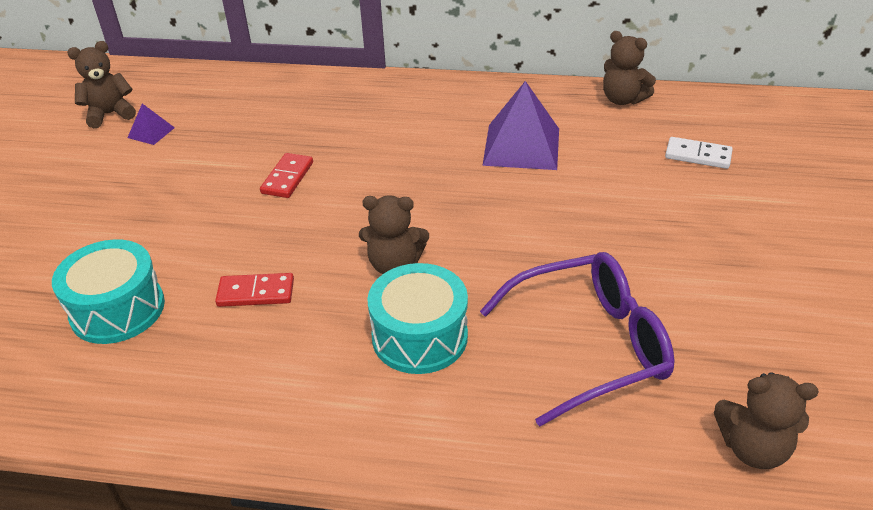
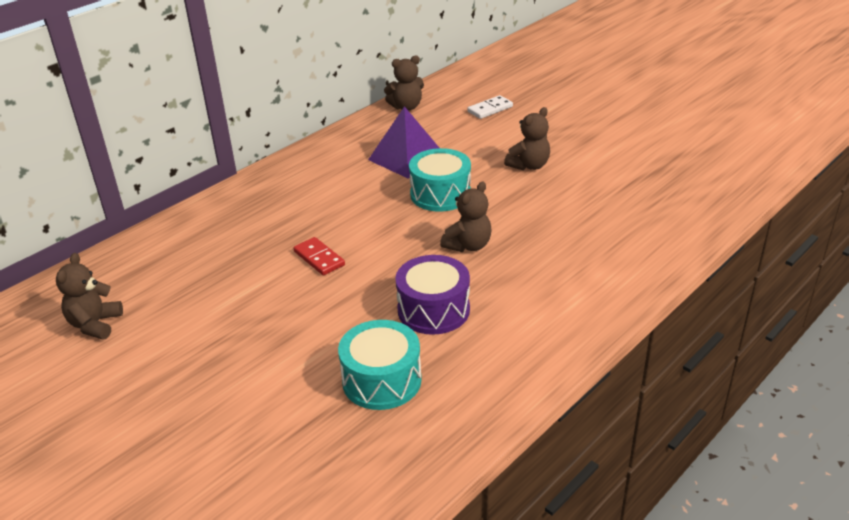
camera: 55 degrees left, 5 degrees down
purple pyramid [127,104,175,145] -> none
red domino [215,273,294,307] -> purple drum [395,255,470,335]
turquoise drum [367,263,468,374] -> turquoise drum moved to [409,148,471,212]
purple glasses [480,252,675,427] -> none
brown teddy bear [714,372,819,469] -> brown teddy bear moved to [504,107,550,171]

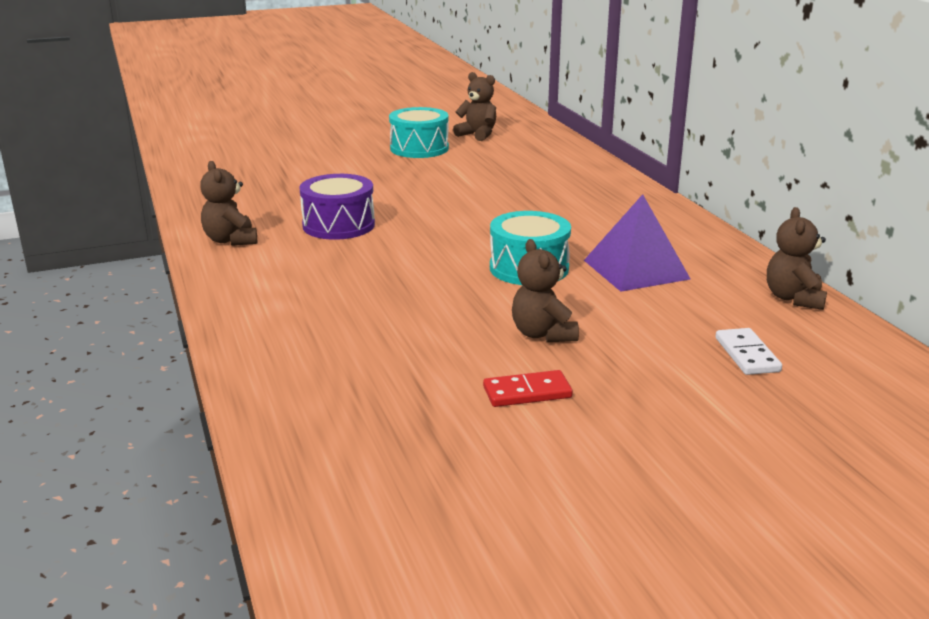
camera: 115 degrees right, 10 degrees down
red domino [293,237,345,276] -> red domino moved to [483,370,573,407]
turquoise drum [338,320,422,410] -> turquoise drum moved to [389,107,449,158]
brown teddy bear [440,182,492,252] -> brown teddy bear moved to [200,161,257,246]

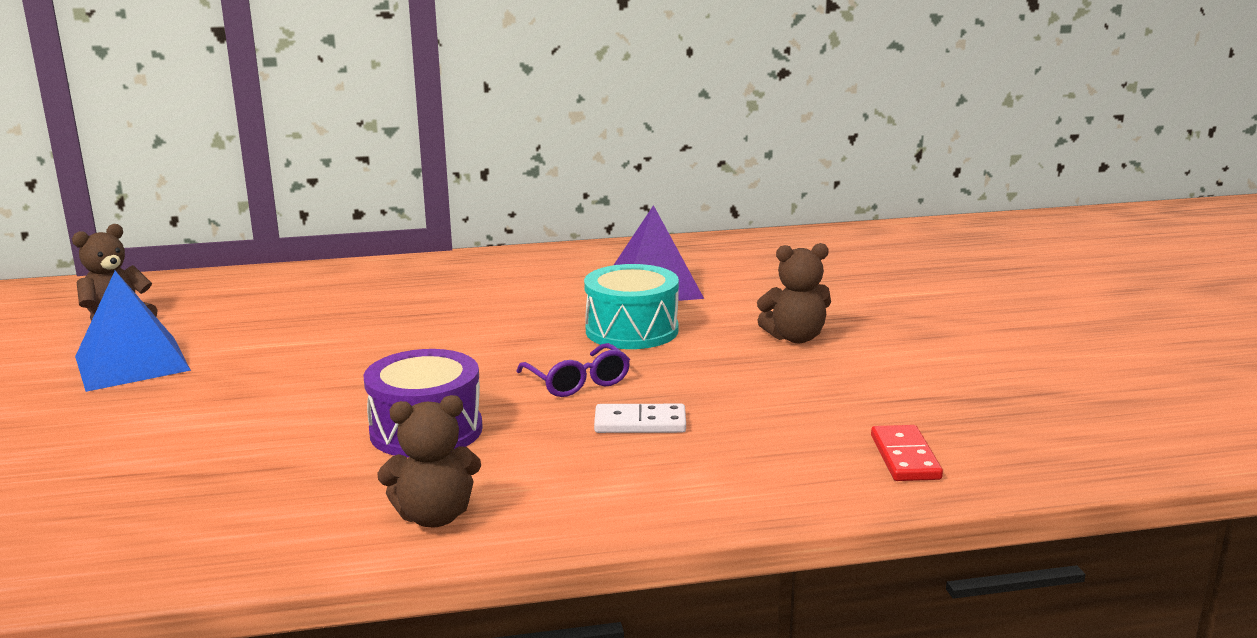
camera: 80 degrees left, 5 degrees down
turquoise drum [389,107,449,158] -> blue pyramid [75,271,191,392]
red domino [483,370,573,407] -> red domino moved to [871,425,943,481]
white domino [716,328,782,375] -> white domino moved to [594,404,686,433]
brown teddy bear [767,207,827,310] -> none
none -> purple glasses [516,343,630,397]

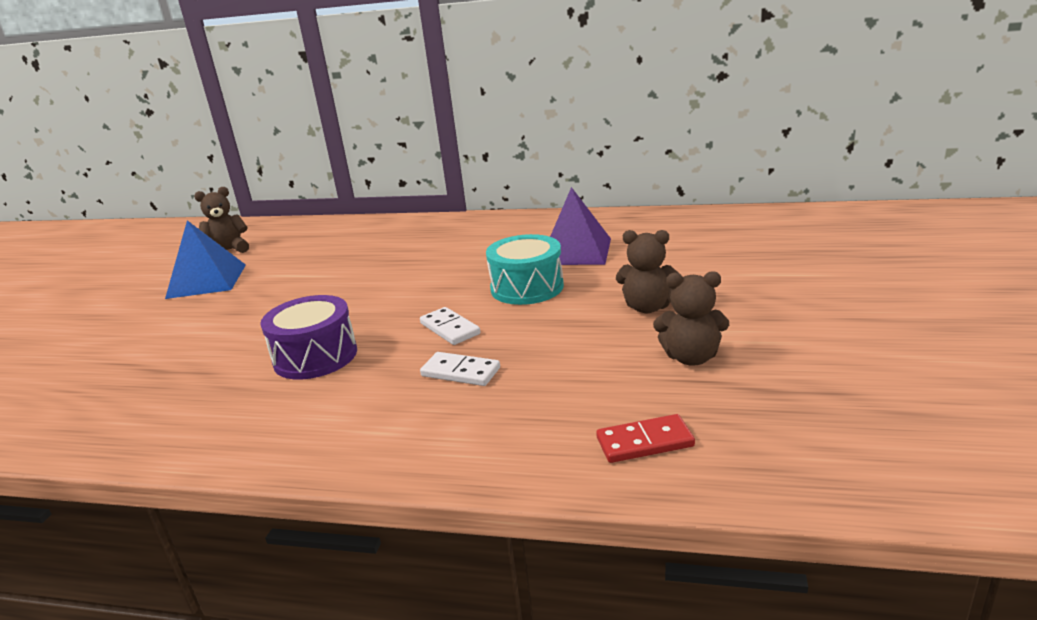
camera: 25 degrees right, 5 degrees up
brown teddy bear [377,395,481,528] -> brown teddy bear moved to [653,271,729,366]
purple glasses [516,343,630,397] -> white domino [420,307,480,345]
red domino [871,425,943,481] -> red domino turned 60 degrees clockwise [596,414,695,463]

